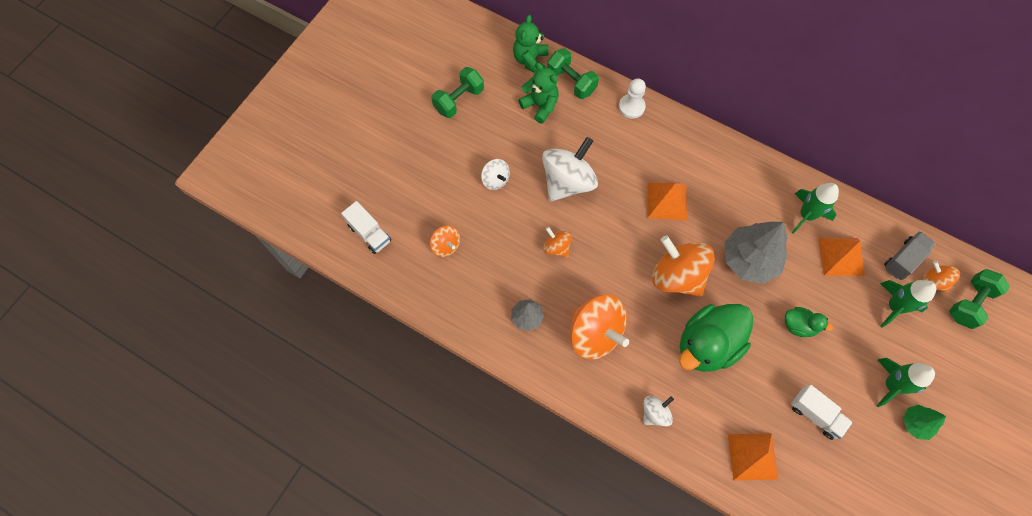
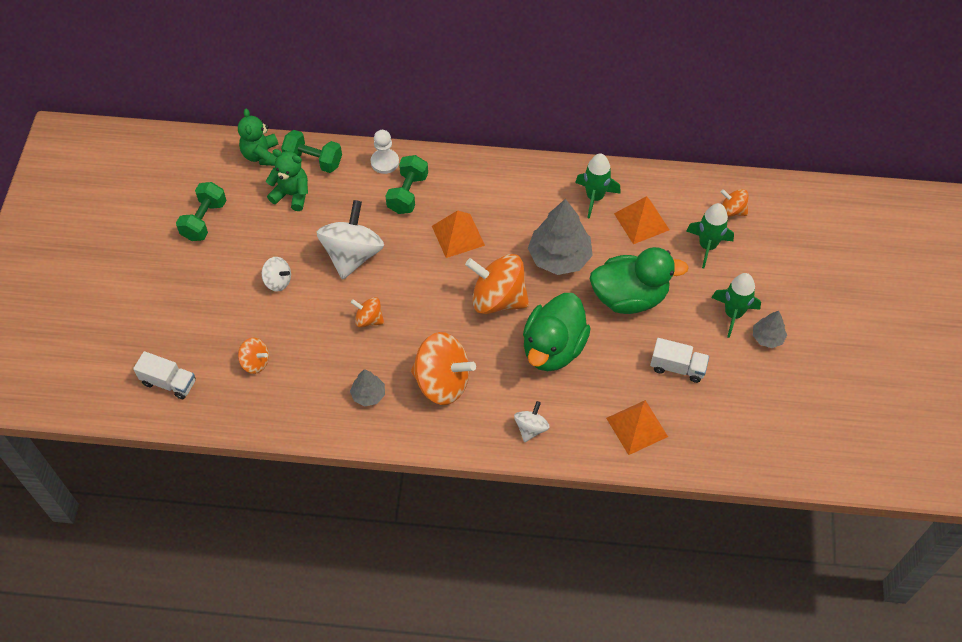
camera: 25 degrees left, 10 degrees down
green duck [785,307,833,337] -> green duck [590,247,689,314], size x2.06
grey truck [884,231,936,280] -> none
green tree [903,405,946,440] -> grey tree [753,311,787,348]
green dumbbell [949,269,1010,329] -> green dumbbell moved to [386,155,428,214]

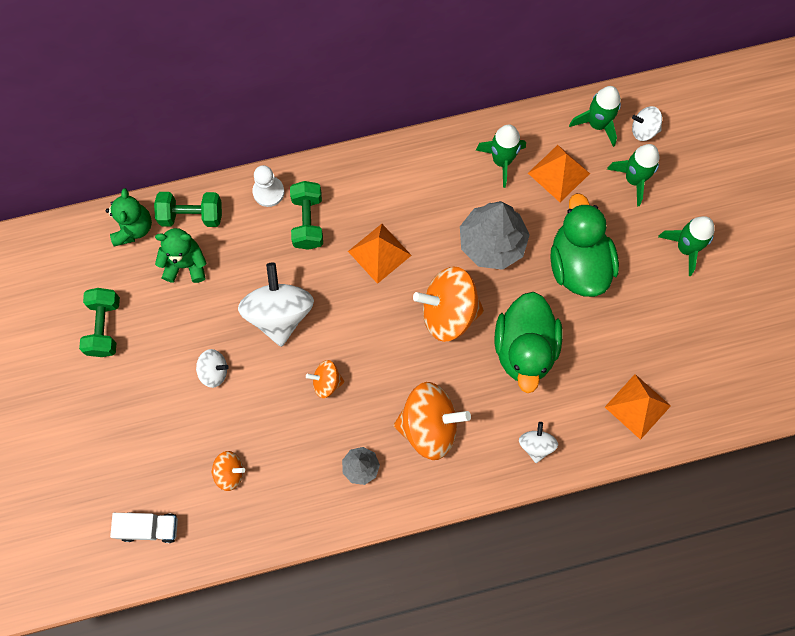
camera: 20 degrees left, 15 degrees up
green teddy bear [238,109,278,166] -> green teddy bear turned 150 degrees counterclockwise [106,188,152,247]
green duck [590,247,689,314] -> green duck turned 75 degrees counterclockwise [551,193,619,297]
white truck [650,338,709,383] -> none
orange spinning top [721,189,749,217] -> white spinning top [632,106,662,141]
grey tree [753,311,787,348] -> none
none -> green rocket [569,86,621,147]

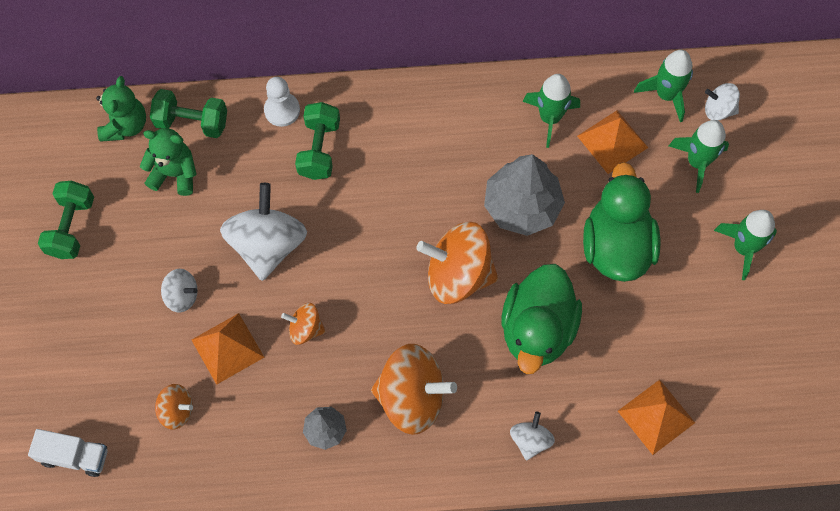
camera: 10 degrees right, 5 degrees down
orange pyramid [348,224,412,284] -> orange pyramid moved to [192,313,264,385]

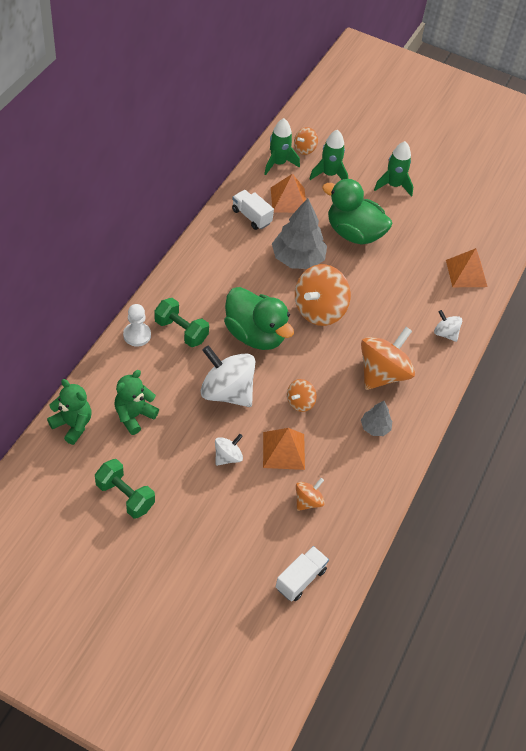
camera: 65 degrees left, 15 degrees down
green dumbbell [150,89,227,138] -> none
green duck [502,264,582,374] -> green duck moved to [224,287,294,350]
green rocket [523,74,580,148] -> white truck [232,190,274,230]
white spinning top [705,83,740,121] -> orange spinning top [294,127,318,155]

